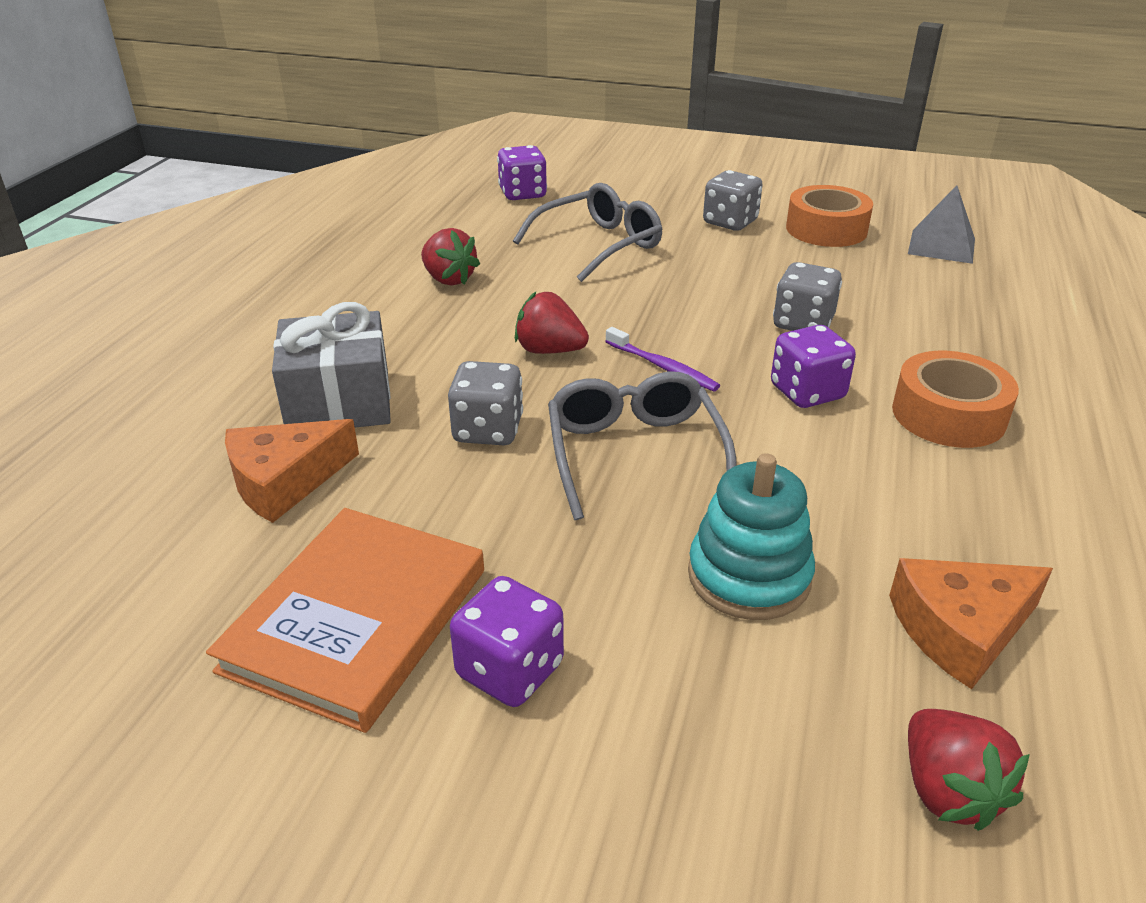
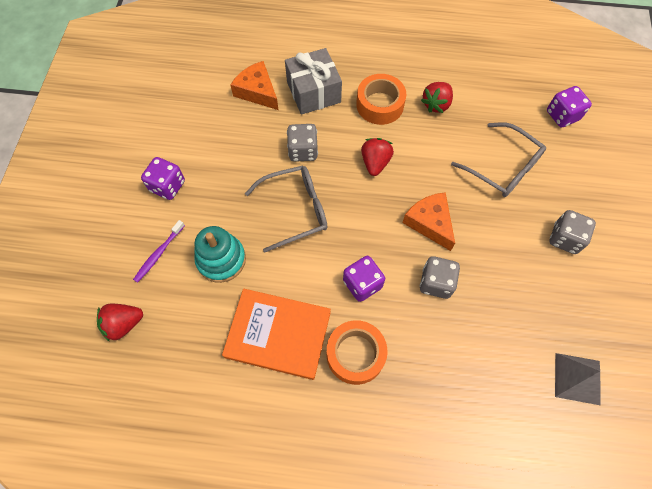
camera: 80 degrees right, 30 degrees up
orange book [206,508,484,733] -> orange book moved to [222,289,331,380]
purple toothbrush [605,327,720,391] -> purple toothbrush moved to [133,220,185,283]
orange tape [786,185,873,247] -> orange tape moved to [356,74,406,125]
orange cheese [889,558,1053,689] -> orange cheese moved to [402,192,455,251]

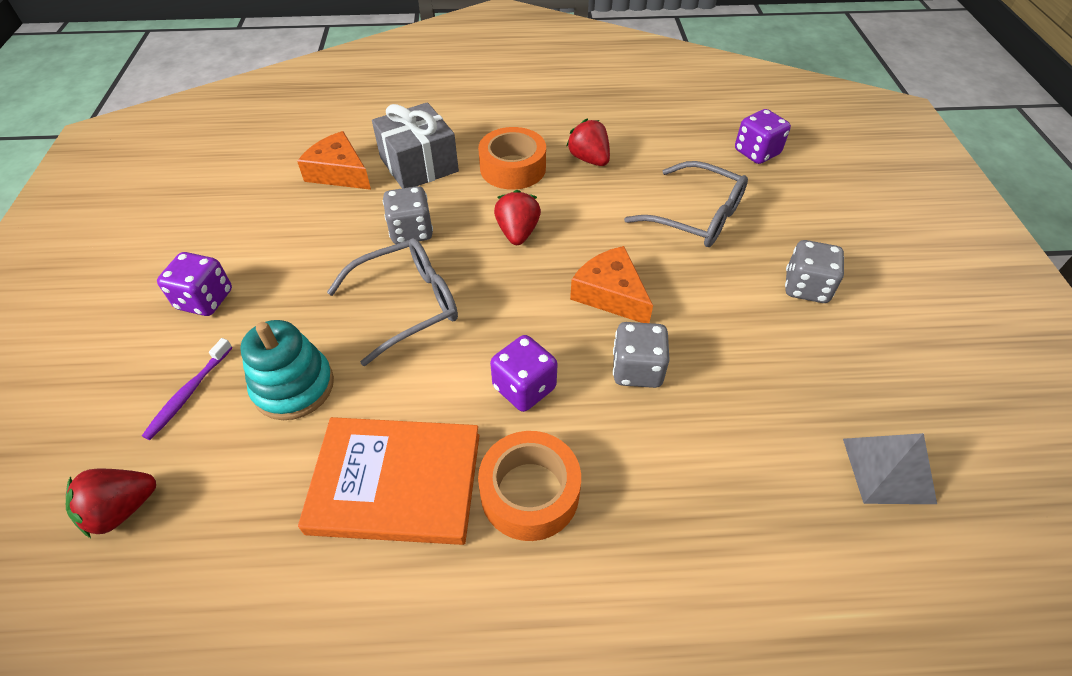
camera: 10 degrees left, 15 degrees down
red strawberry [421,82,453,113] -> red strawberry turned 120 degrees clockwise [566,119,610,166]

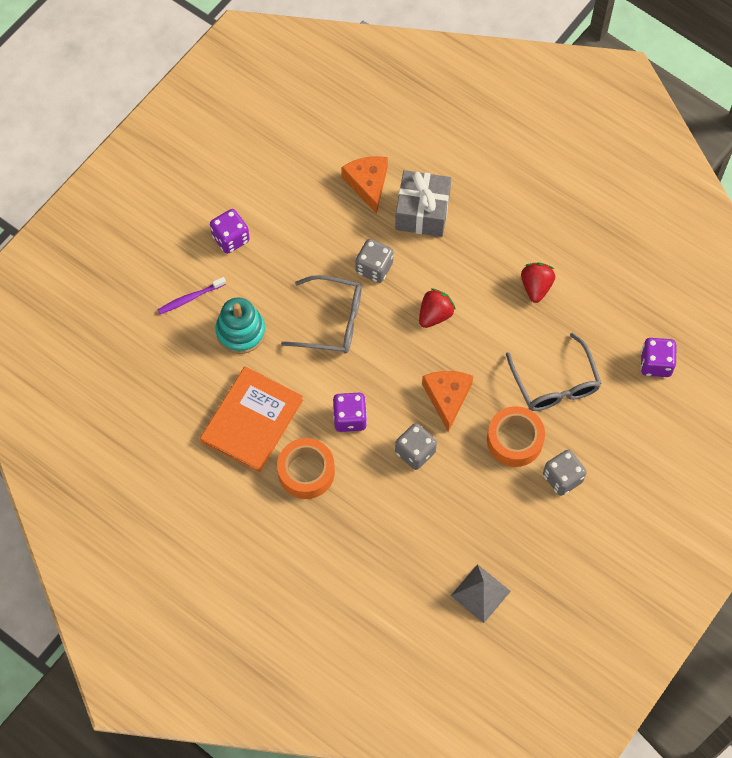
camera: 40 degrees right, 15 degrees up
red strawberry [66,469,156,538] -> none
orange book [298,417,480,545] -> orange book turned 75 degrees clockwise [200,367,303,473]
orange tape [478,127,546,190] -> orange tape moved to [487,406,545,467]

